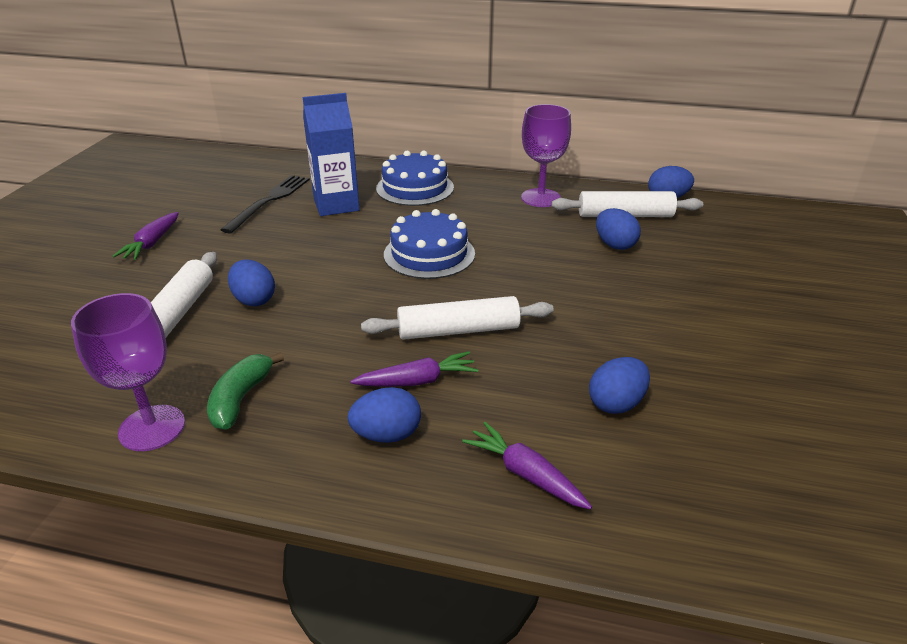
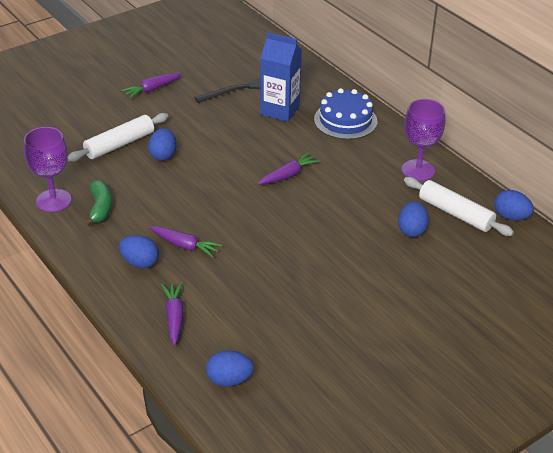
camera: 40 degrees right, 5 degrees up
green banana [207,352,284,430] -> green banana turned 120 degrees clockwise [84,180,112,226]
white rolling pin [361,296,554,340] -> none
blue cake [384,209,475,279] -> purple carrot [257,152,320,185]
blue egg [589,357,650,414] -> blue egg moved to [206,351,254,387]

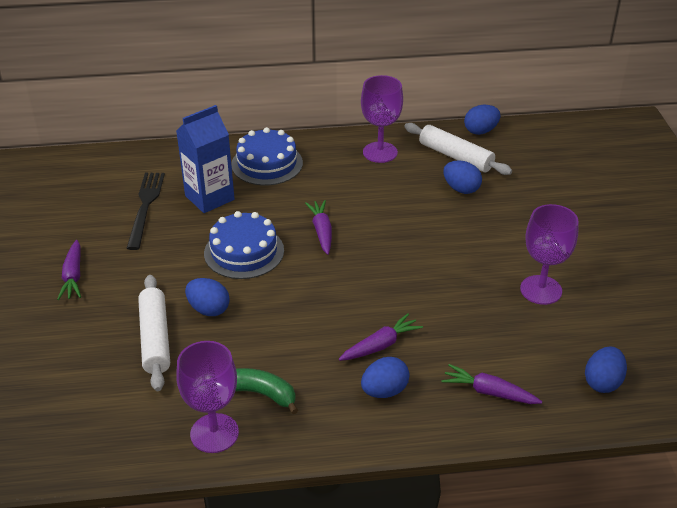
camera: 60 degrees left, 0 degrees up
white rolling pin [404,177,514,236] -> white rolling pin turned 60 degrees clockwise [404,123,512,175]
none -> blue cake [204,211,284,279]
none -> purple goblet [520,204,579,305]

